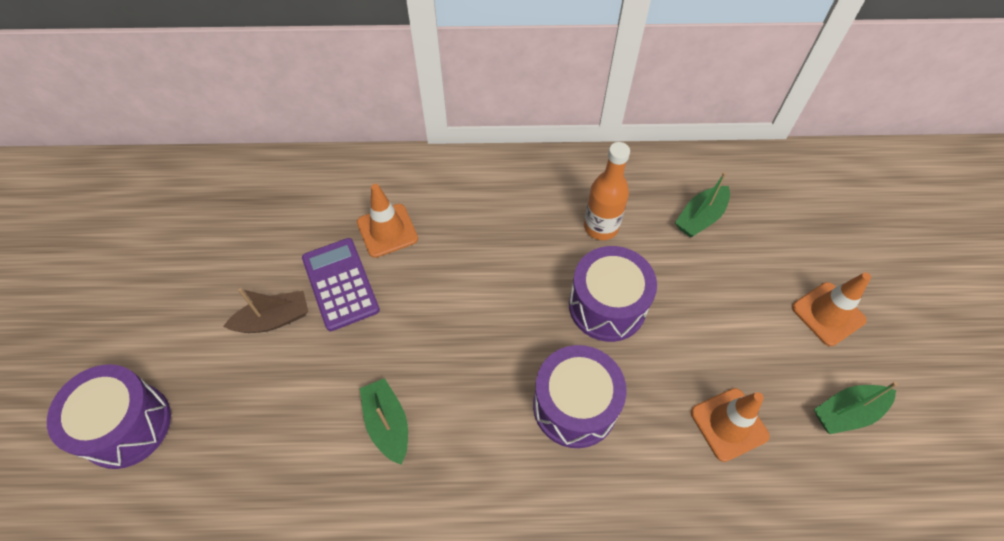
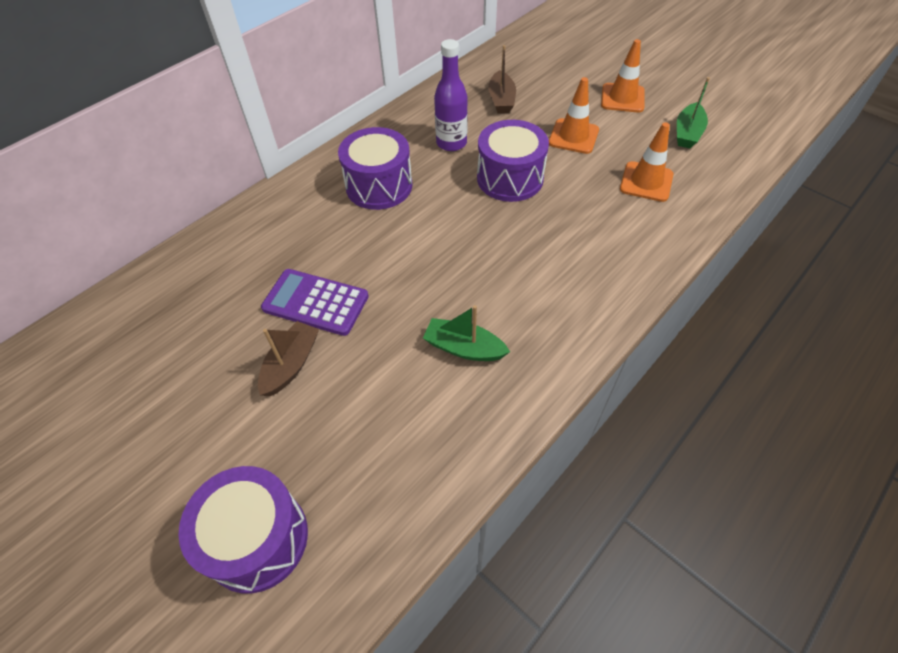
camera: 45 degrees left, 5 degrees down
orange traffic cone [357,184,418,258] -> orange traffic cone moved to [549,77,599,154]
purple drum [533,345,627,448] -> purple drum moved to [338,127,412,210]
orange bottle [584,142,630,240] -> purple bottle [434,39,468,151]
green boat [675,172,730,237] -> brown boat [488,45,516,114]

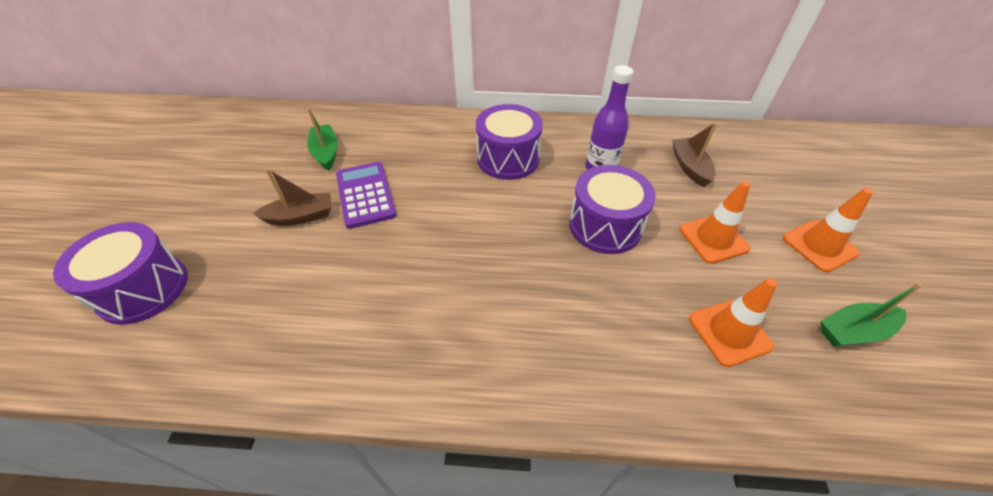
camera: 50 degrees right, 5 degrees down
green boat [423,305,510,361] -> green boat moved to [307,108,338,170]
brown boat [488,45,516,114] -> brown boat turned 120 degrees clockwise [672,122,717,187]

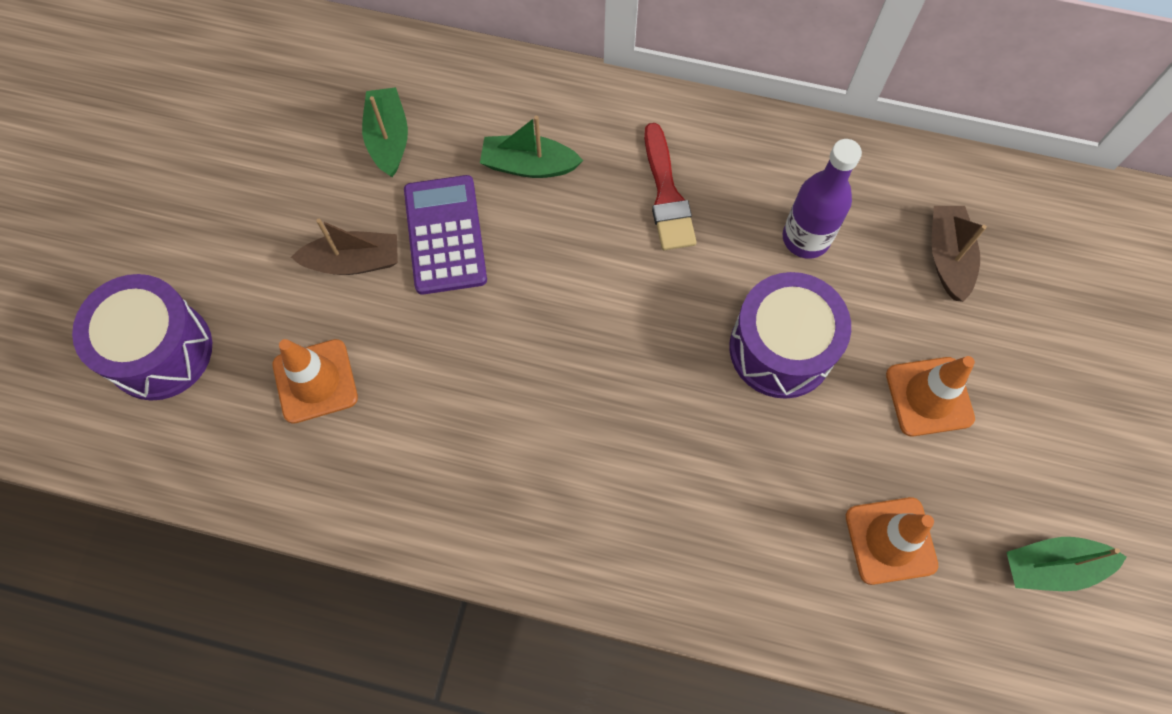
camera: 10 degrees right, 20 degrees up
purple drum [476,104,543,180] -> red brush [644,123,697,250]
orange traffic cone [783,188,873,272] -> orange traffic cone moved to [273,339,358,424]
none -> green boat [480,116,583,178]

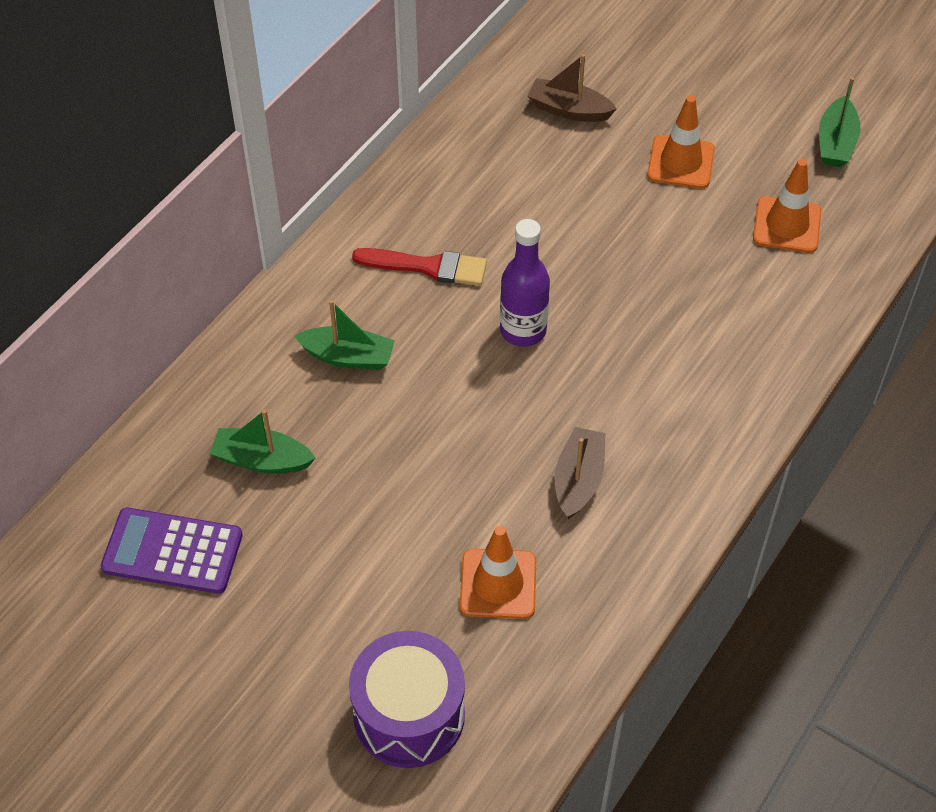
camera: 70 degrees left, 15 degrees down
brown boat [291,219,398,275] -> brown boat moved to [554,427,606,519]
purple calculator [404,175,487,295] -> purple calculator moved to [101,508,243,594]
green boat [480,116,583,178] -> green boat turned 105 degrees counterclockwise [295,300,395,370]
purple drum [729,272,851,399] -> none
purple bottle [783,139,862,259] -> purple bottle moved to [500,219,550,347]

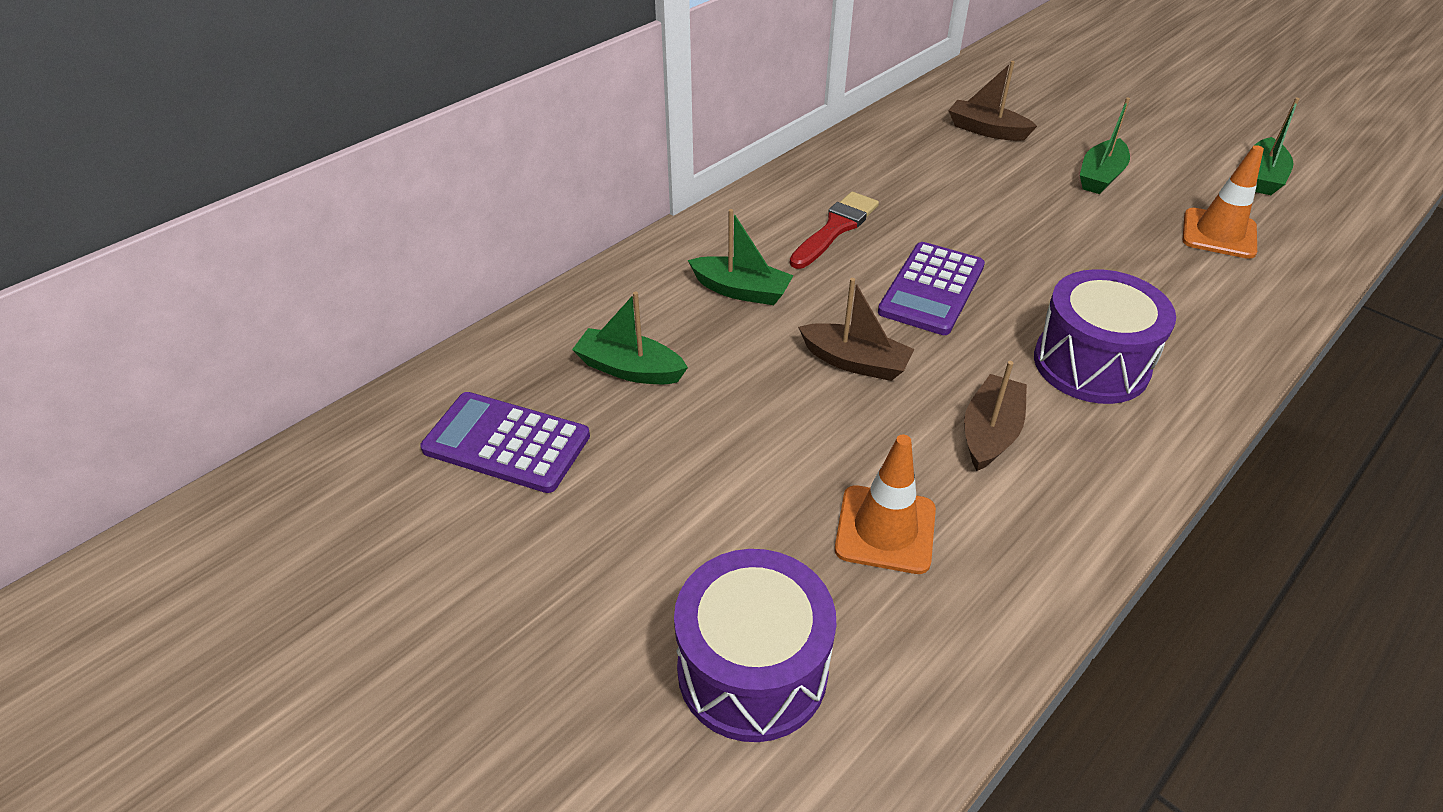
camera: 10 degrees right, 10 degrees down
red brush [352,248,487,286] -> red brush turned 75 degrees counterclockwise [790,192,879,269]
purple bottle [500,219,550,347] -> purple calculator [878,242,985,335]
orange traffic cone [647,95,715,189] -> green boat [1080,98,1130,194]
none -> brown boat [798,278,914,381]
none -> purple drum [1034,269,1176,404]

